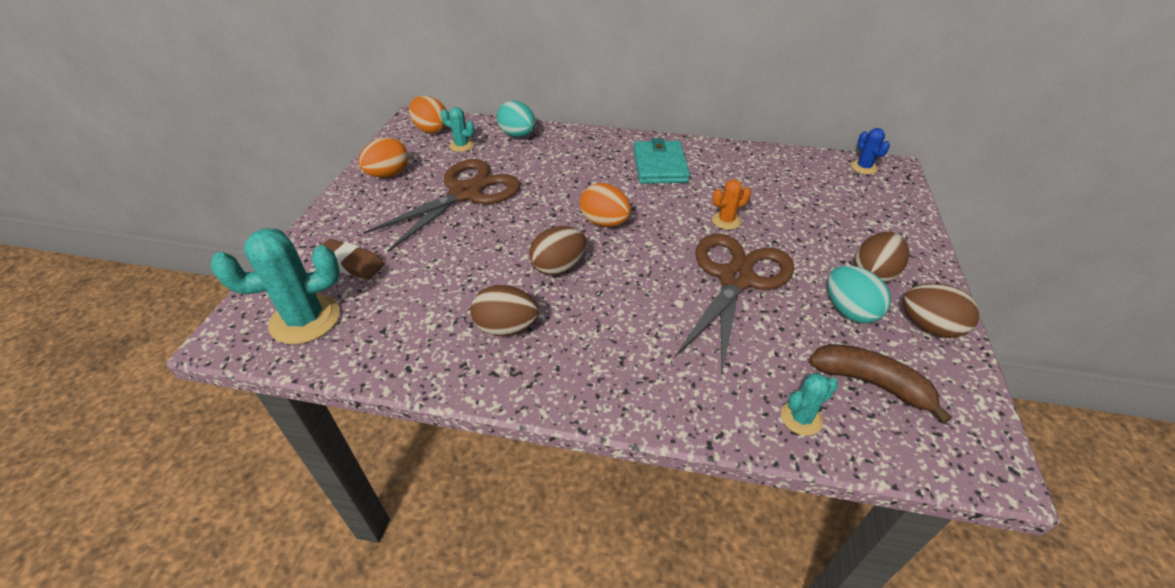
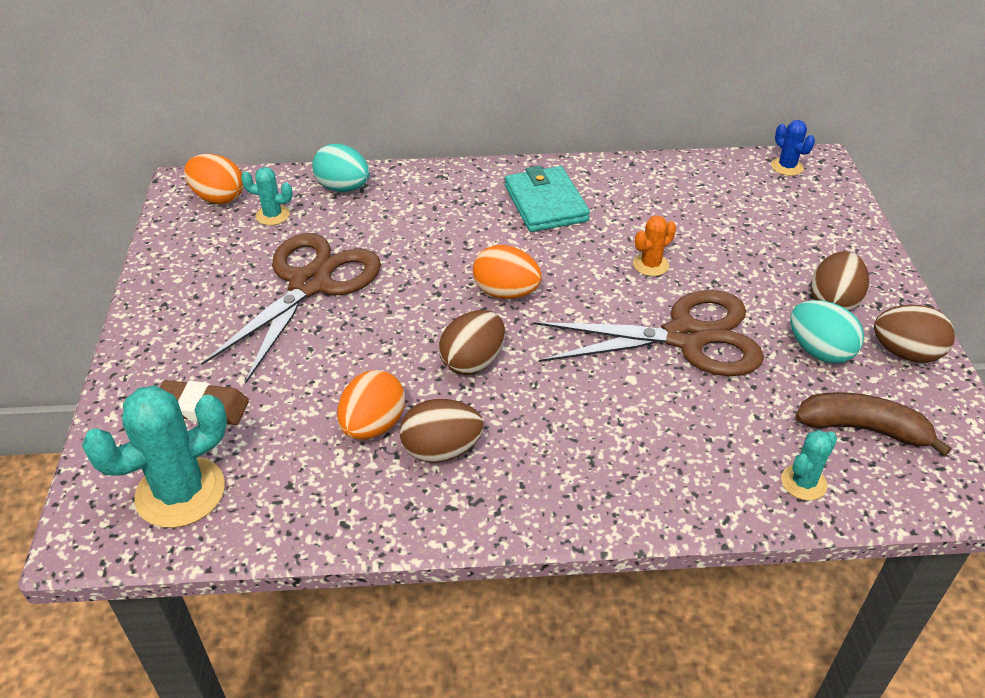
camera: 15 degrees left, 0 degrees up
orange egg [359,137,408,177] -> orange egg moved to [337,370,405,440]
brown scissors [675,234,794,376] -> brown scissors turned 75 degrees clockwise [533,290,764,376]

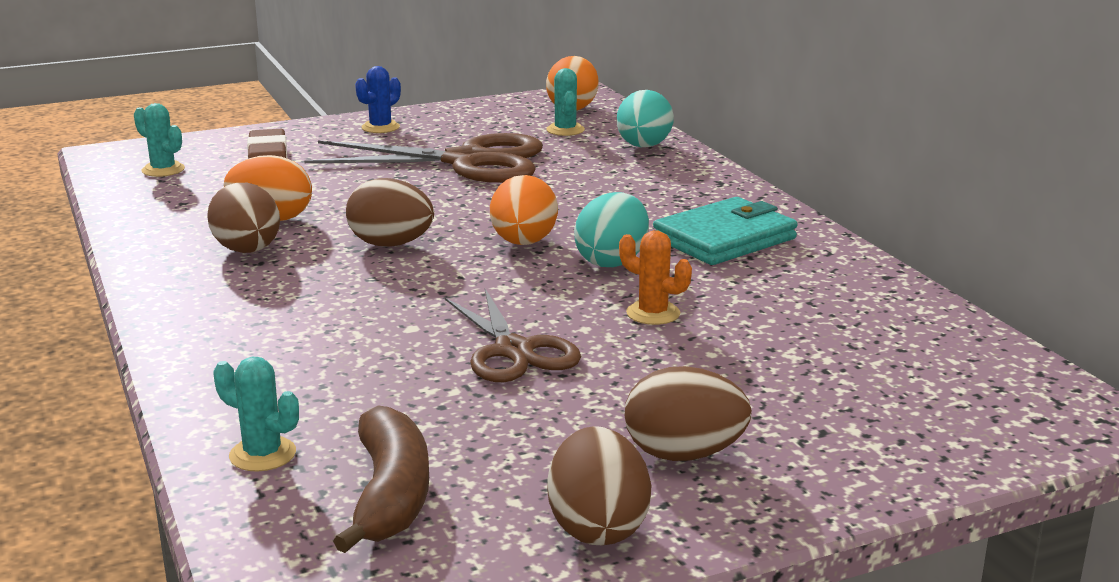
camera: 70 degrees right, 20 degrees down
turquoise cactus [82,386,227,528] -> turquoise cactus [134,103,185,177], size x0.52
brown scissors [533,290,764,376] -> brown scissors [445,289,581,382], size x0.63
blue cactus [771,120,815,176] -> blue cactus moved to [355,66,401,133]
turquoise egg [790,300,864,364] -> turquoise egg moved to [574,192,649,267]

